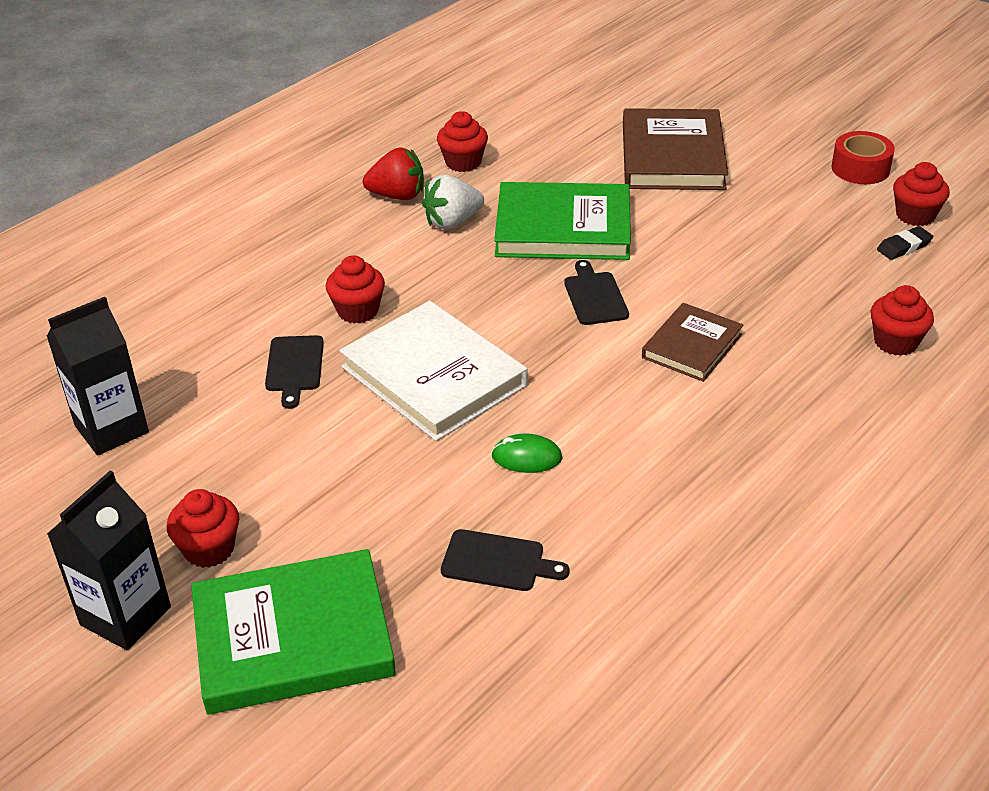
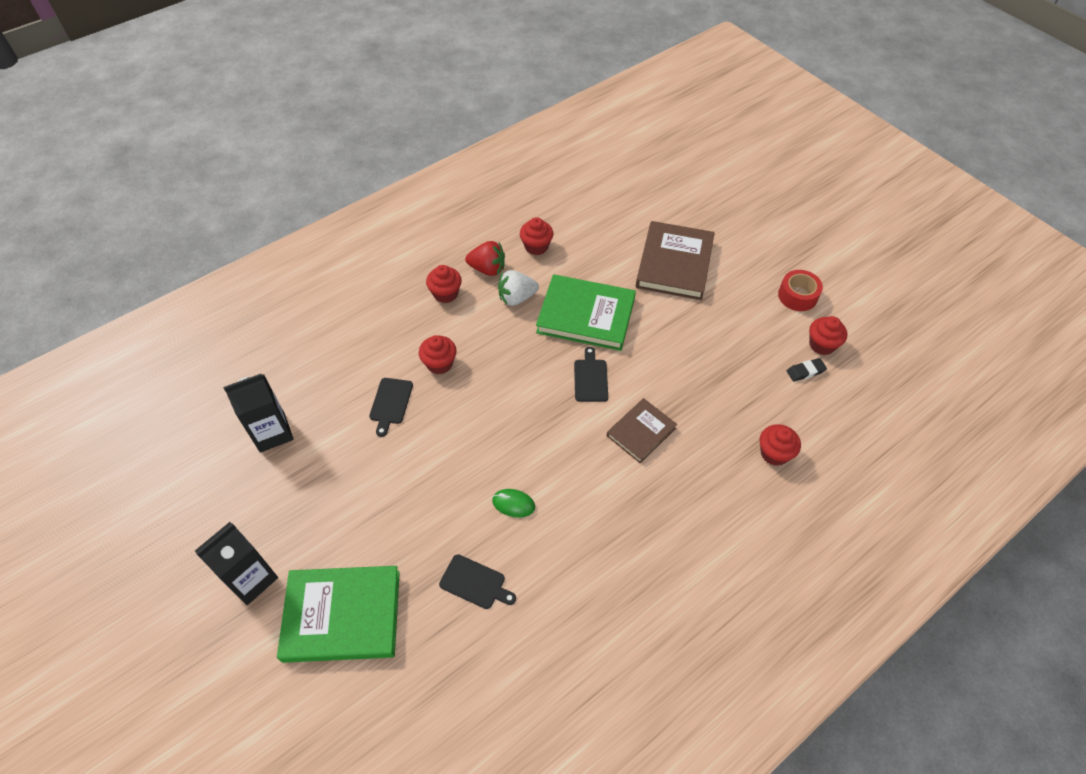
camera: 10 degrees right, 15 degrees up
red cupcake [167,489,239,568] -> red cupcake moved to [426,265,462,303]
white book [339,301,528,441] -> none

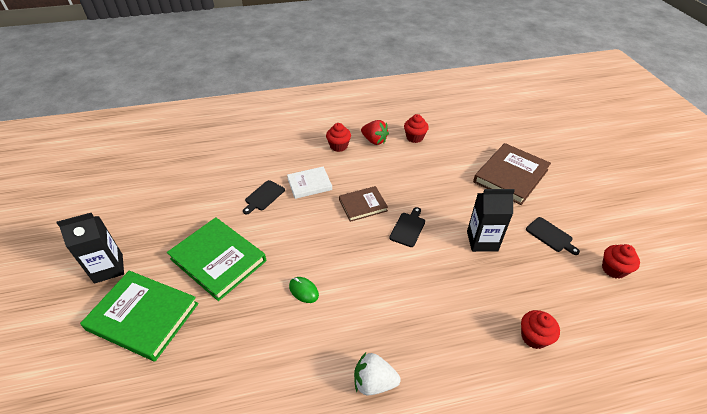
camera: 25 degrees right, 10 degrees down
black carton [223,374,294,453] -> black carton moved to [467,189,515,252]
red cupcake [419,335,457,374] -> white book [287,166,332,199]
black cutting board [439,554,516,609] -> black cutting board moved to [526,217,580,255]
white strawberry [498,270,539,306] -> white strawberry moved to [354,352,401,395]
green book [536,274,636,351] -> green book moved to [167,217,266,301]
brown book [607,398,677,463] -> brown book moved to [339,186,388,222]
red tape [778,270,823,311] -> none
black eraser [787,358,827,382] -> none

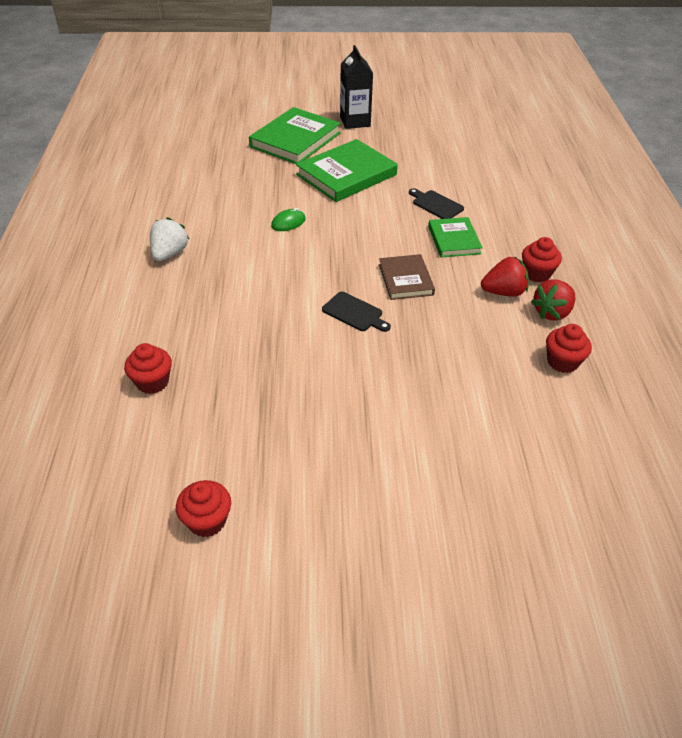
camera: 100 degrees right, 0 degrees up
white book [287,166,332,199] -> green book [428,217,483,257]
black carton [467,189,515,252] -> none
brown book [473,143,551,205] -> none
black cutting board [526,217,580,255] -> none
none -> red strawberry [481,256,529,297]

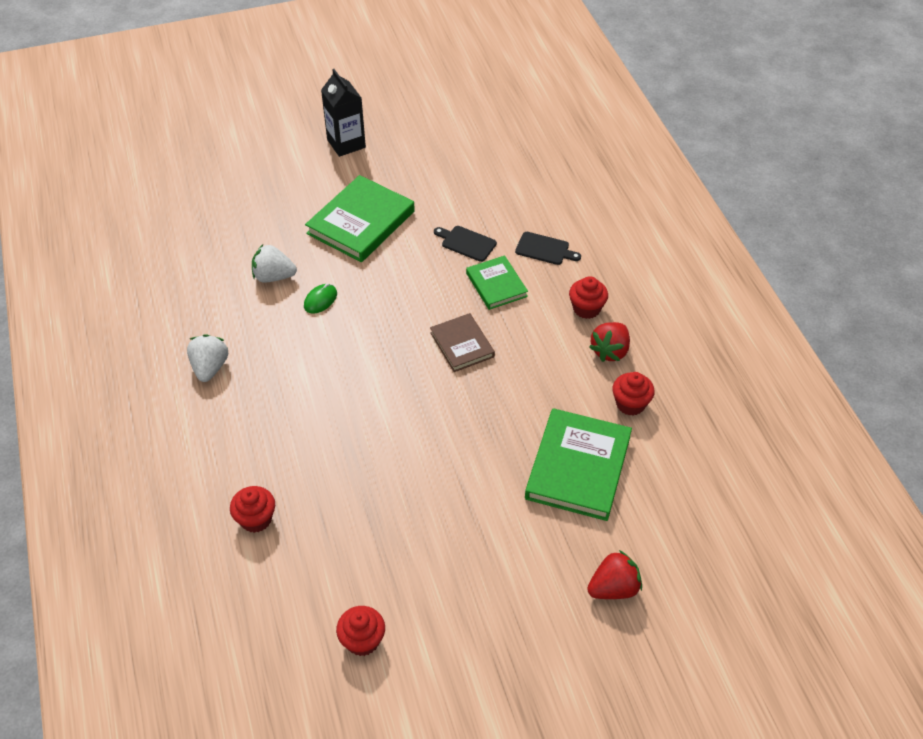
camera: 15 degrees left, 5 degrees up
green book [249,107,341,164] -> green book moved to [525,408,632,521]
black cutting board [322,292,391,332] -> black cutting board moved to [515,232,581,265]
red strawberry [481,256,529,297] -> red strawberry moved to [587,550,642,599]
none -> white strawberry [252,244,297,283]

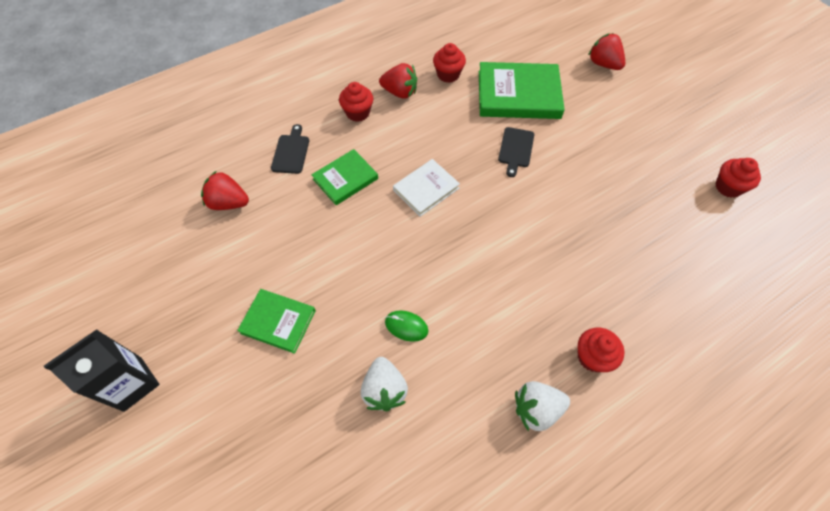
camera: 105 degrees left, 10 degrees up
red cupcake [230,486,275,533] -> red cupcake moved to [578,328,624,372]
green book [305,175,415,262] -> green book [237,289,316,354], size x0.59
brown book [430,313,495,372] -> white book [393,159,460,217]
black cutting board [434,226,497,262] -> black cutting board moved to [498,127,534,177]
none -> red strawberry [201,171,249,210]

